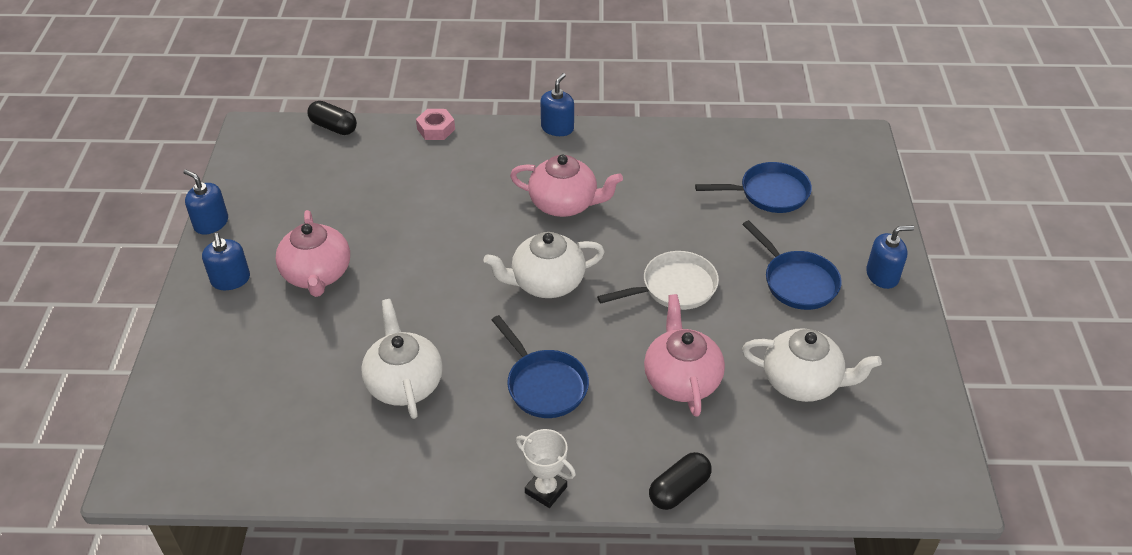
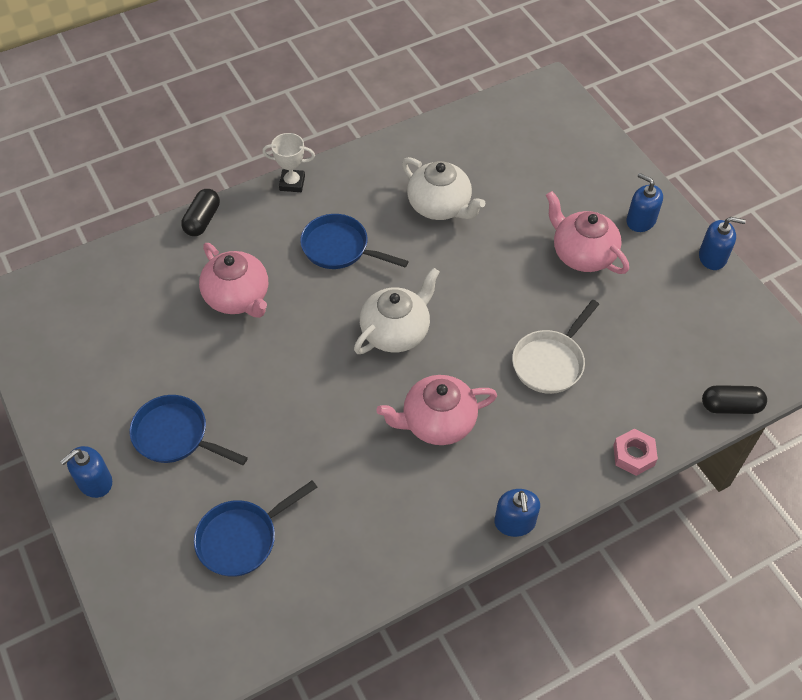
camera: 150 degrees right, 10 degrees up
white pan [597,251,719,310] -> white pan moved to [512,300,599,394]
white teapot [742,328,882,402] -> none

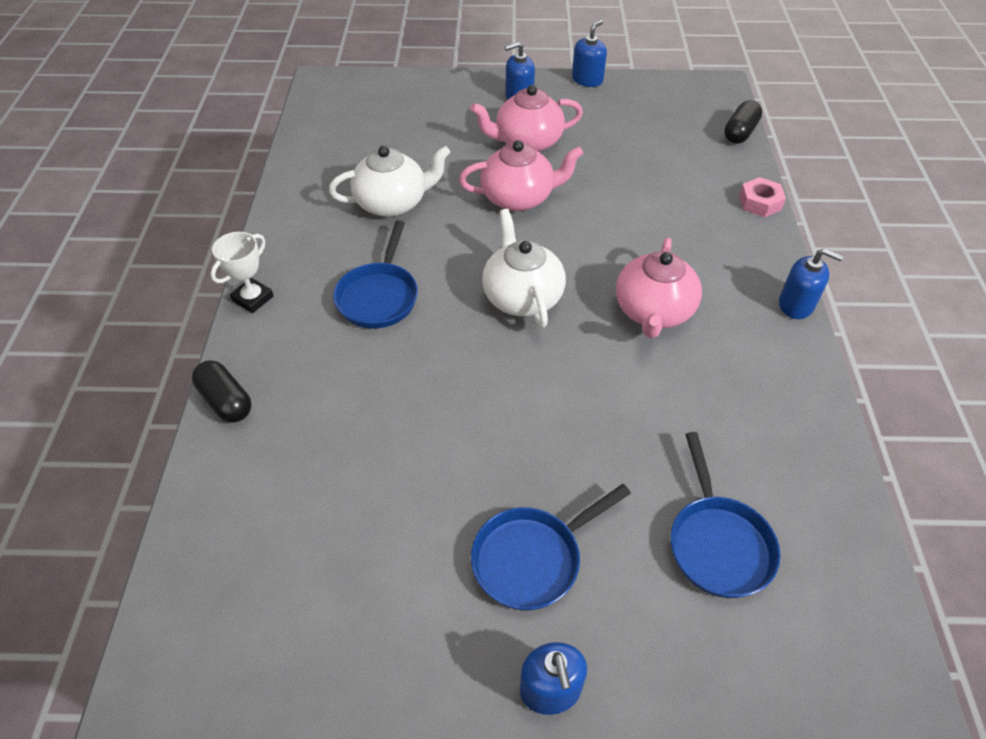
camera: 60 degrees left, 5 degrees down
pink teapot [199,243,268,318] -> pink teapot moved to [459,140,584,211]
blue pan [300,214,409,269] -> blue pan turned 45 degrees counterclockwise [333,220,418,329]
white pan [512,300,599,394] -> none

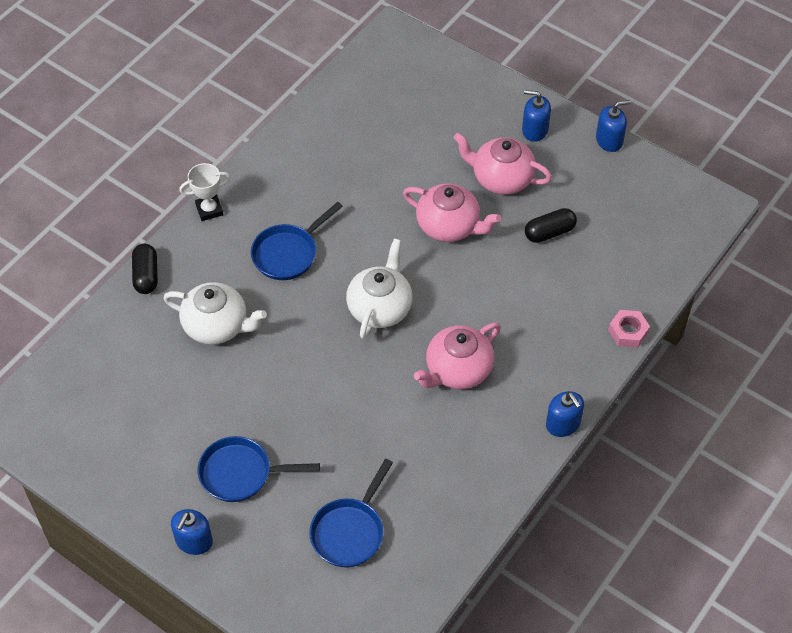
camera: 35 degrees right, 5 degrees up
white teapot [329,146,451,217] -> white teapot moved to [163,282,267,344]
black capsule [724,101,762,144] -> black capsule moved to [525,208,577,243]

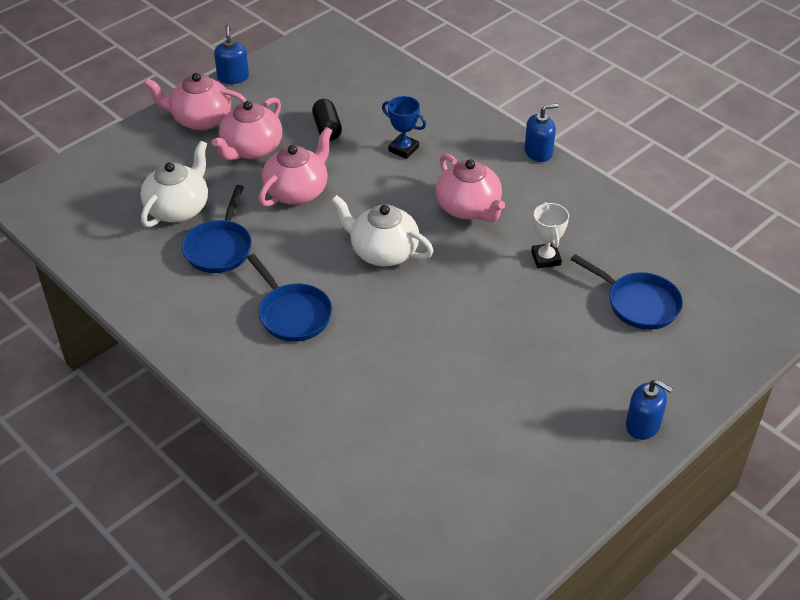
camera: 80 degrees left, 10 degrees down
black capsule [132,244,158,294] -> none
white teapot [163,282,267,344] -> white teapot moved to [140,141,208,227]
white trophy [179,163,231,221] -> white trophy moved to [531,202,569,268]
blue pan [198,436,320,502] -> blue pan moved to [182,185,252,273]
blue soap dispenser [522,90,551,142] -> pink teapot [144,73,247,130]
pink nut [608,310,650,348] -> none
none -> blue trophy [382,96,426,159]

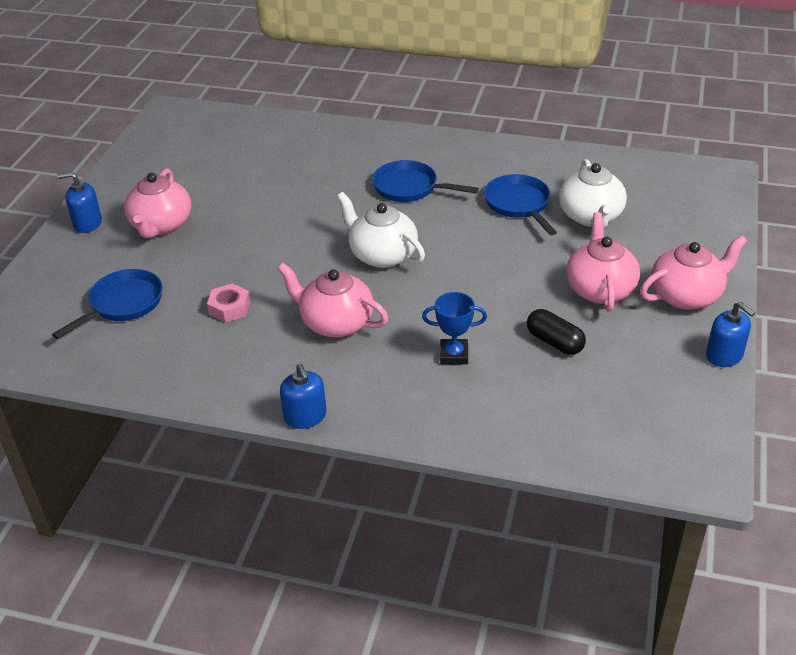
camera: 150 degrees right, 5 degrees down
pink teapot [259,127,332,207] -> pink teapot moved to [124,168,192,238]
white teapot [331,195,434,266] -> white teapot turned 135 degrees counterclockwise [337,192,425,268]
blue soap dispenser [524,104,558,162] -> blue soap dispenser turned 60 degrees counterclockwise [280,364,327,429]
white trophy [531,202,569,268] -> pink nut [207,283,250,323]
blue pan [571,254,683,330] -> blue pan turned 120 degrees clockwise [52,269,162,339]

